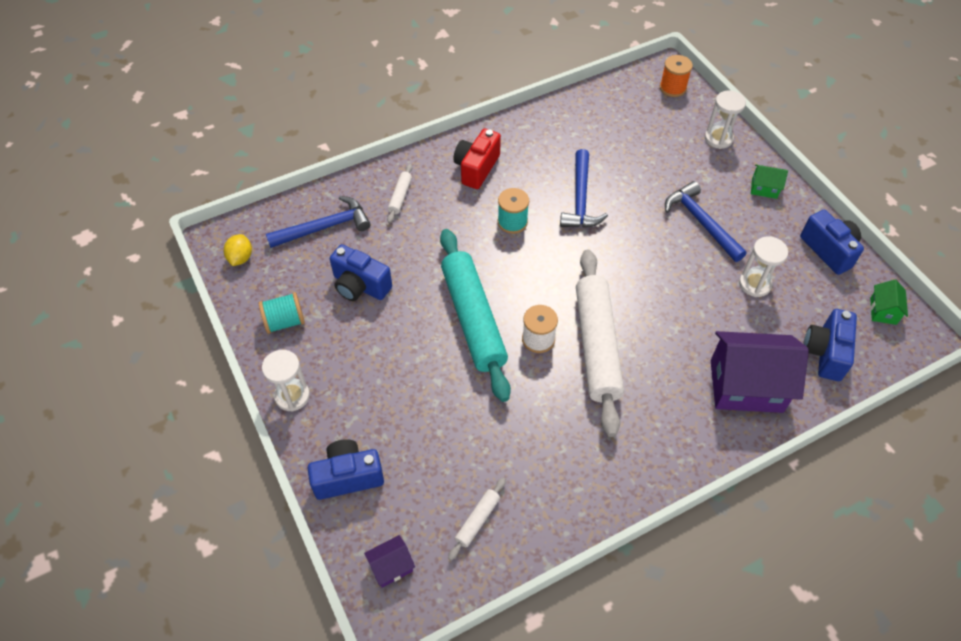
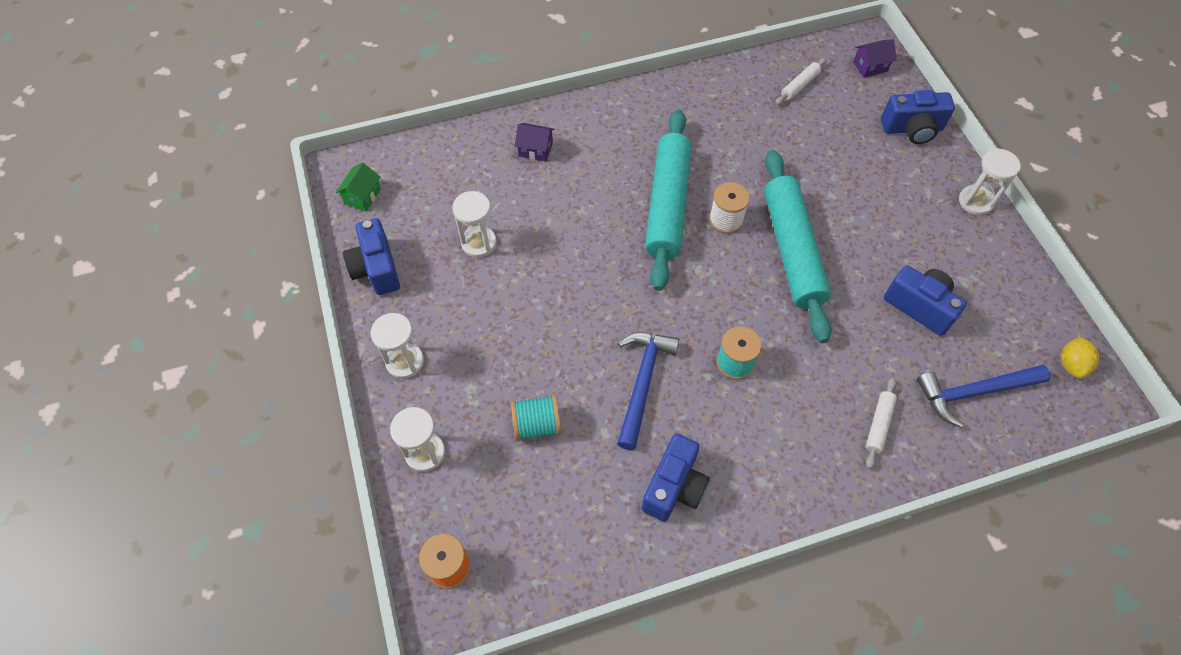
camera: 170 degrees left, 5 degrees up
turquoise spool [259,292,305,334] -> turquoise spool moved to [511,395,562,441]
red camera [453,129,501,189] -> none
white rolling pin [576,250,624,437] -> turquoise rolling pin [645,109,691,291]
blue hammer [665,181,747,262] -> none
purple house [711,331,809,413] -> purple house [515,123,555,162], size x0.46
green house [751,165,788,199] -> white hourglass [371,313,424,379]
blue camera [803,309,857,381] -> blue camera moved to [642,434,710,522]

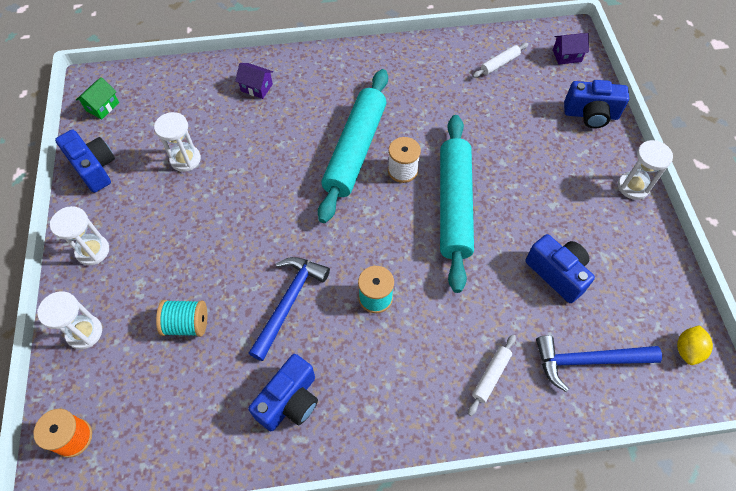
camera: 10 degrees right, 0 degrees up
blue camera [343,218,400,295] -> blue camera turned 150 degrees clockwise [55,130,115,193]

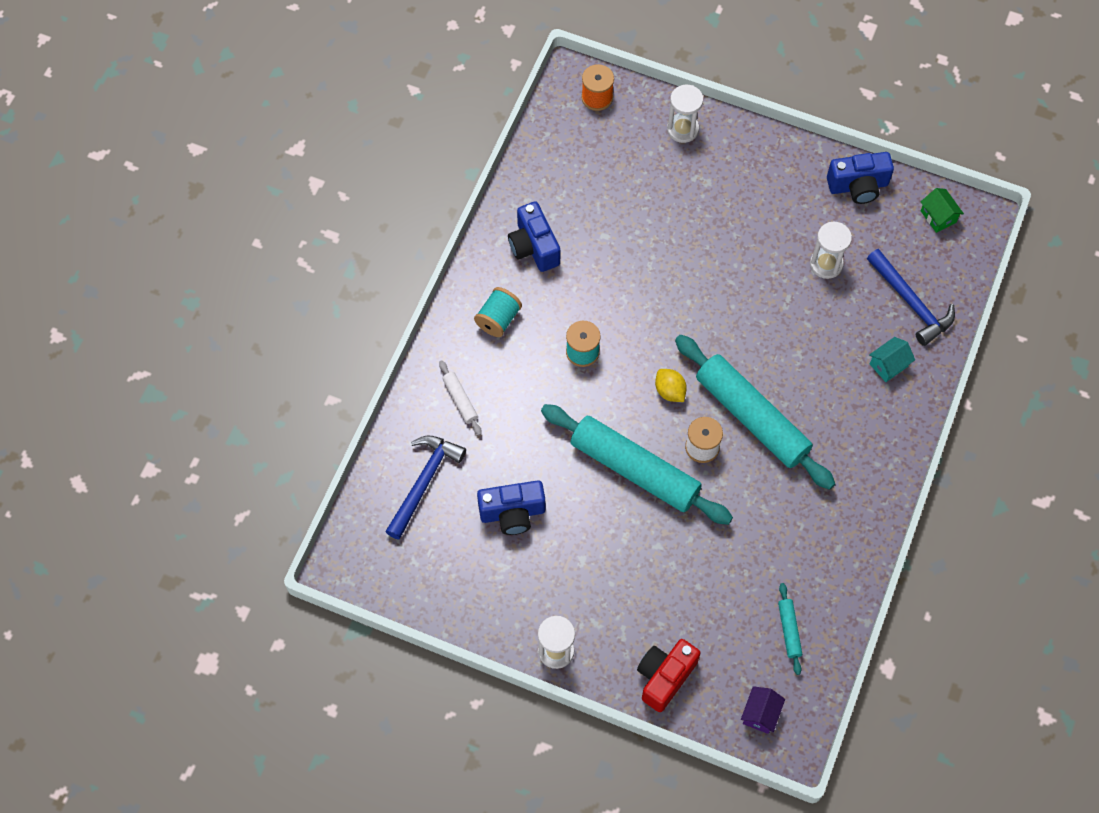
camera: 120 degrees right, 5 degrees up
white hourglass [50,206,109,265] -> none
turquoise spool [156,300,207,337] -> turquoise spool moved to [474,287,522,337]
purple house [235,63,273,99] -> turquoise house [869,337,915,382]
blue hammer [249,257,330,361] -> blue hammer moved to [867,249,955,346]
white rolling pin [473,43,528,78] -> turquoise rolling pin [778,583,802,675]
blue camera [564,80,629,128] -> red camera [637,639,700,712]
yellow lemon [677,325,713,365] -> yellow lemon moved to [655,369,687,402]

